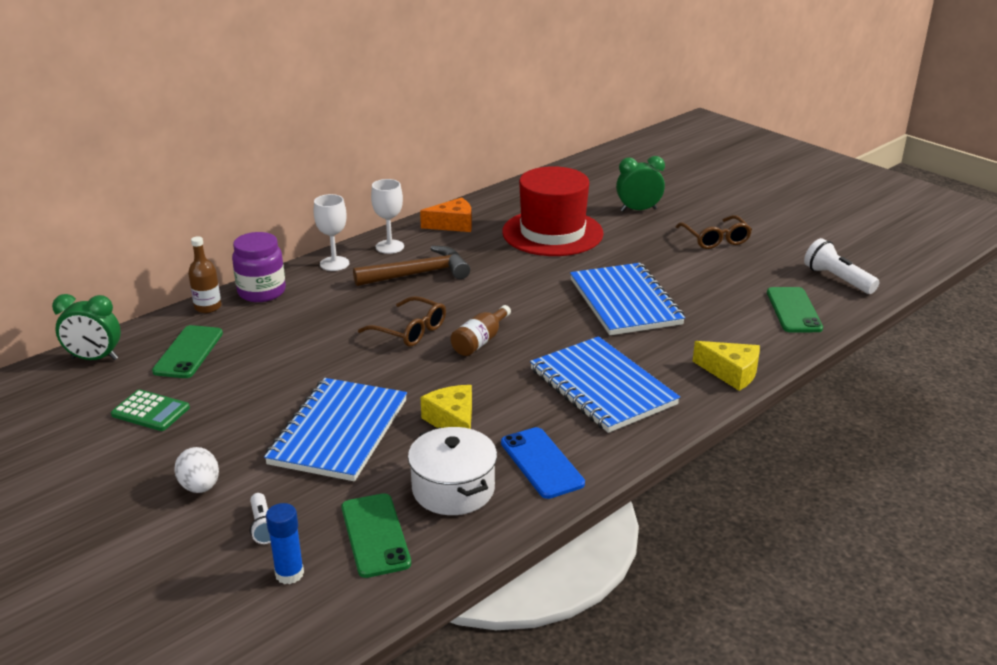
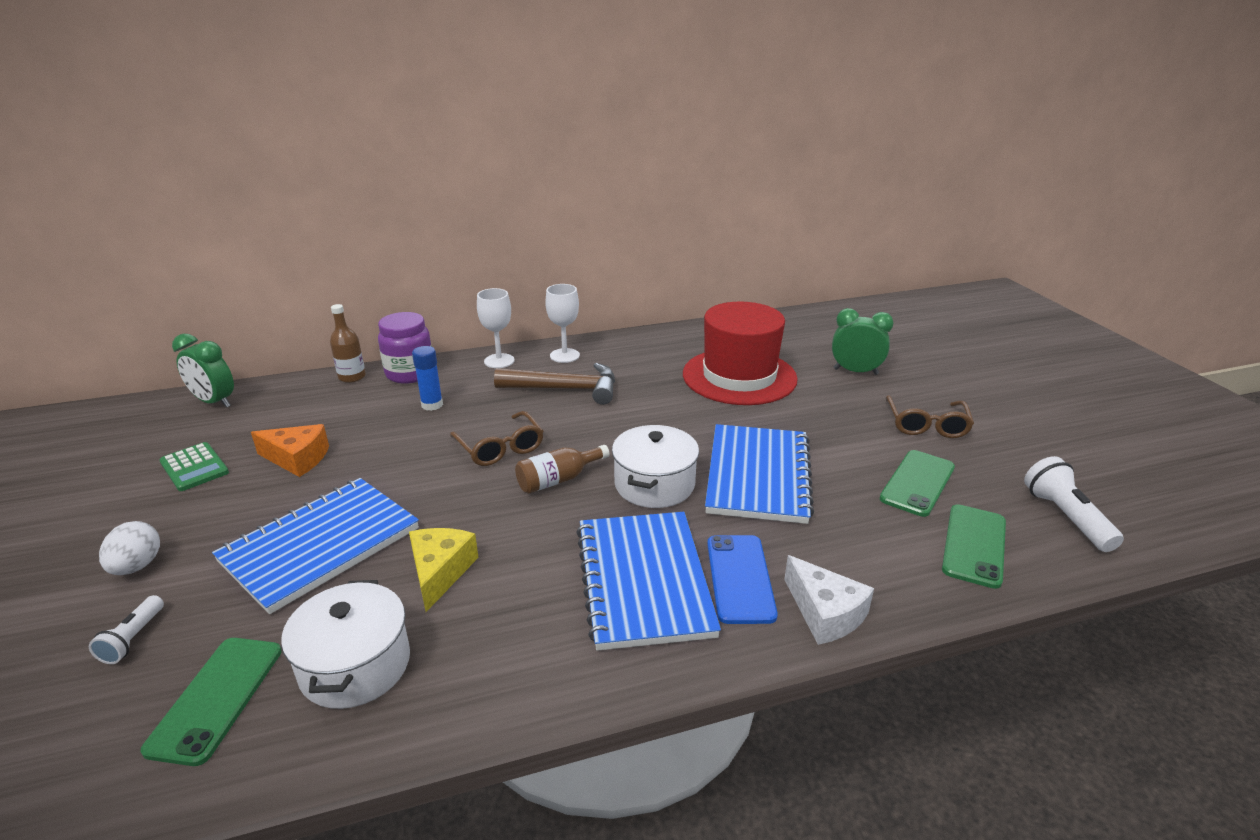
camera: 25 degrees right, 0 degrees up
green phone [152,325,223,378] -> green phone moved to [879,450,955,517]
blue glue stick [266,503,304,584] -> blue glue stick moved to [412,346,443,411]
orange cheese [420,197,472,232] -> orange cheese moved to [251,424,329,477]
blue phone [501,427,585,499] -> blue phone moved to [707,535,778,624]
yellow cheese [692,341,760,391] -> white cheese [784,555,874,645]
none -> white pot [612,425,699,508]

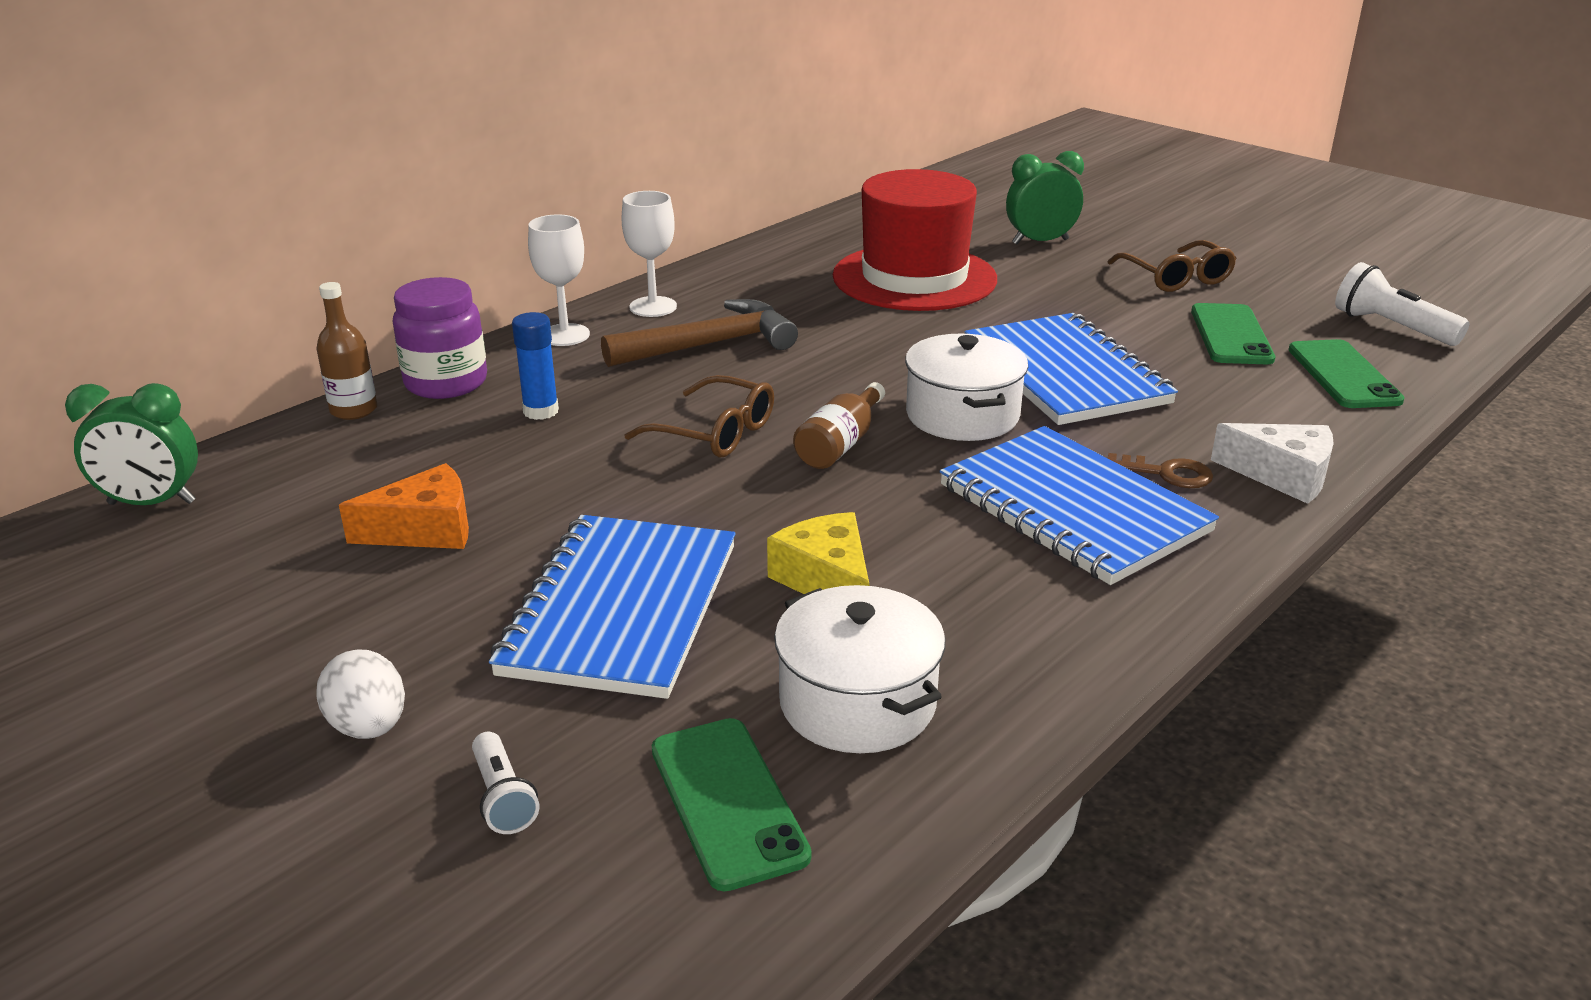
camera: 30 degrees left, 0 degrees up
green calculator [159,442,229,491] -> none
blue phone [707,535,778,624] -> brown key [1108,453,1213,488]

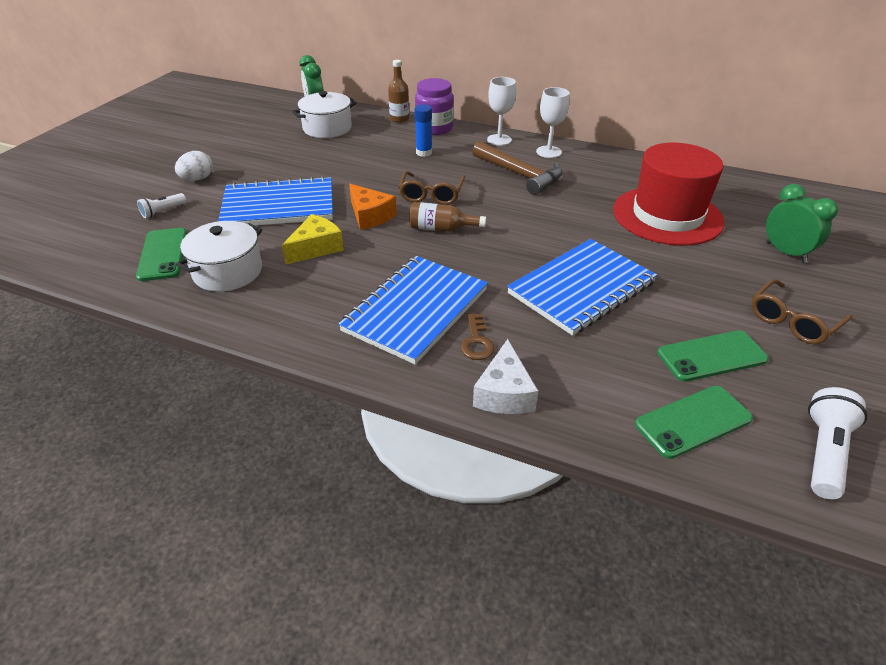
camera: 70 degrees right, 10 degrees up
orange cheese [339,463,469,549] -> orange cheese moved to [349,184,397,230]
green phone [652,718,812,891] -> green phone turned 60 degrees counterclockwise [136,228,187,281]
white pot [905,334,1028,441] -> white pot moved to [292,91,357,138]

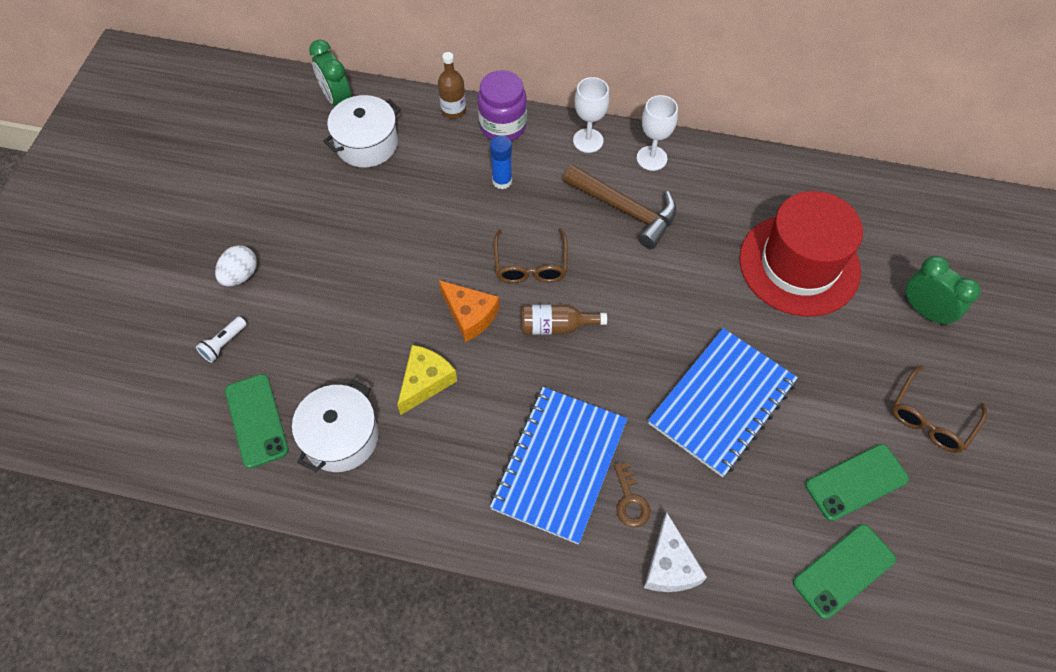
camera: 10 degrees left, 20 degrees up
blue notebook [218,176,333,226] -> none
white flashlight [808,387,868,499] -> none

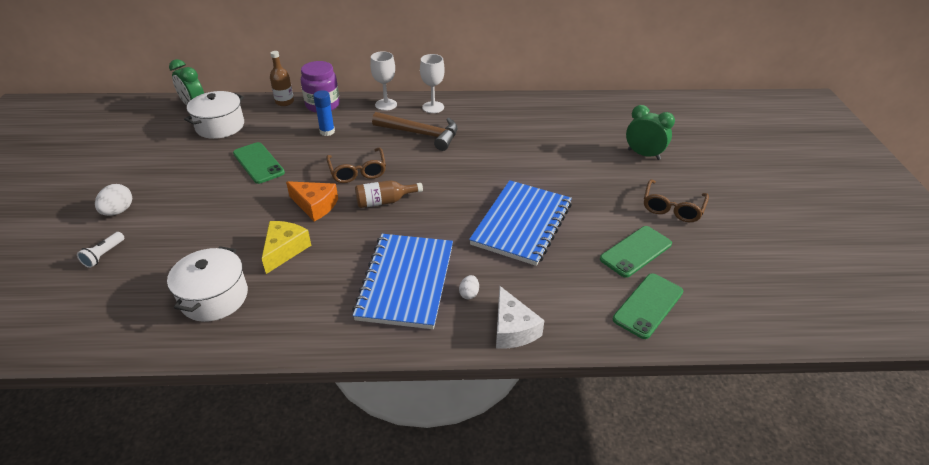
camera: 15 degrees left, 20 degrees down
green phone [225,374,289,468] -> green phone moved to [233,142,285,184]
brown key [614,462,650,527] -> white egg [459,275,479,299]
red hat [739,191,863,317] -> none

